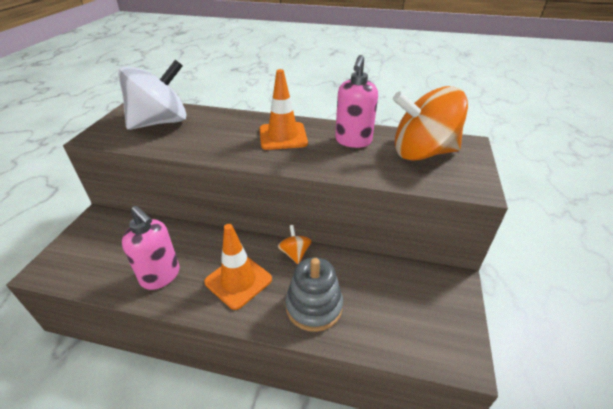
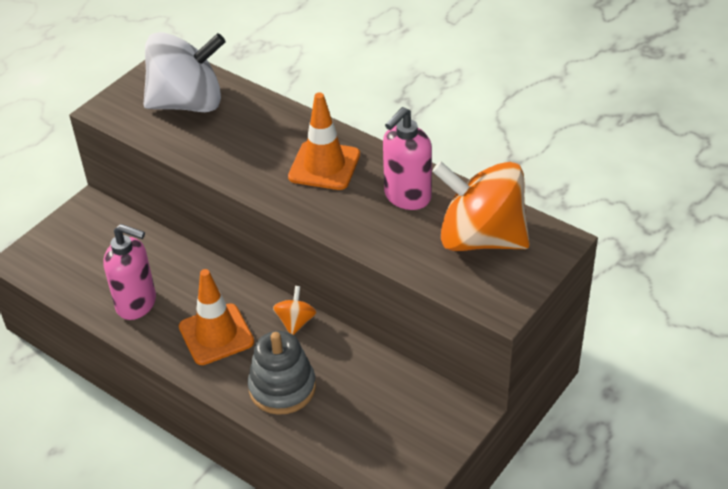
camera: 25 degrees right, 5 degrees up
pink soap dispenser [122,206,180,290] -> pink soap dispenser turned 45 degrees counterclockwise [103,224,156,320]

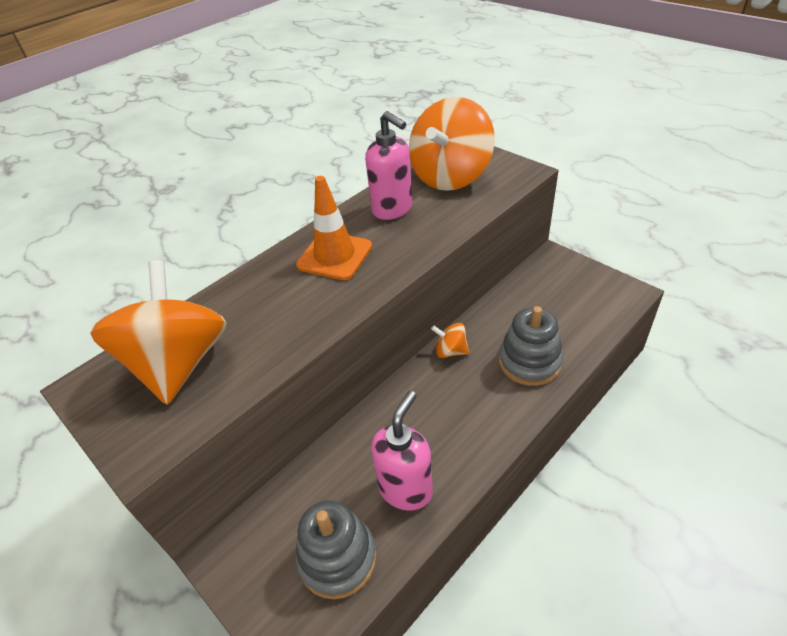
camera: 80 degrees left, 0 degrees up
white spinning top [143,32,226,112] -> orange spinning top [90,260,227,405]
orange traffic cone [179,269,254,365] -> none
none -> grey stacking toy [296,500,377,599]

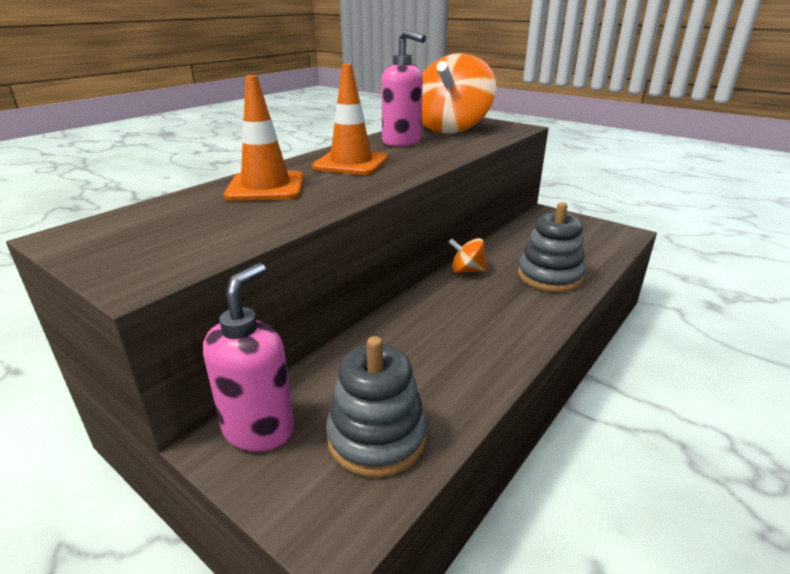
camera: 10 degrees left, 15 degrees down
orange spinning top [90,260,227,405] -> none
pink soap dispenser [371,391,433,511] -> pink soap dispenser moved to [203,263,294,452]
none -> orange traffic cone [224,75,304,201]

